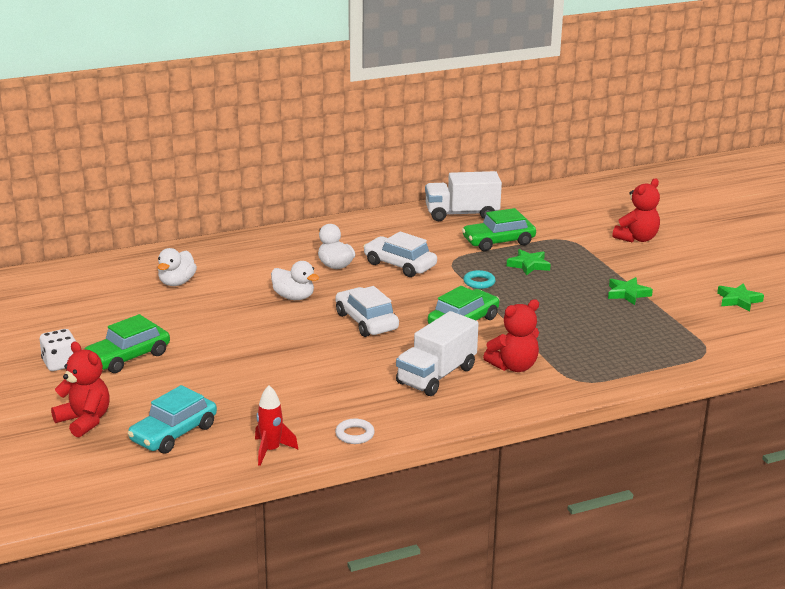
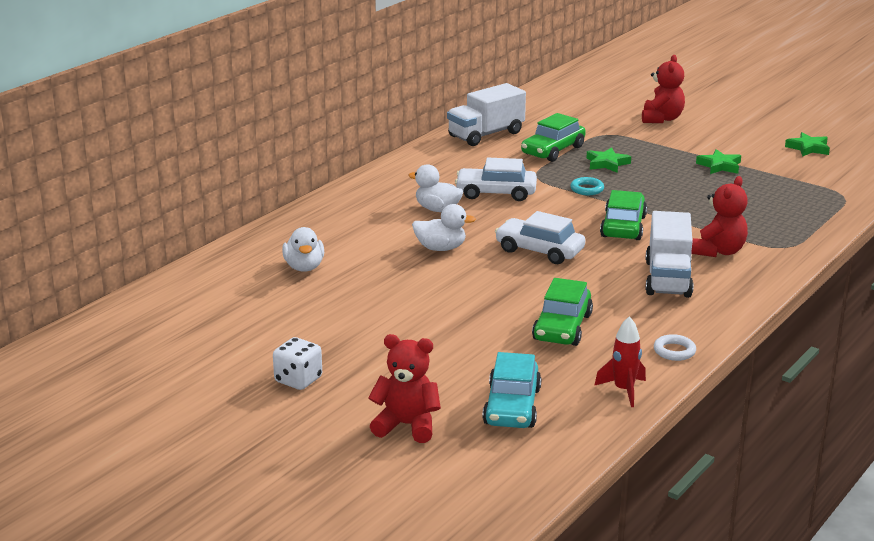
camera: 30 degrees left, 0 degrees up
green car [84,314,170,373] -> green car moved to [532,278,593,346]

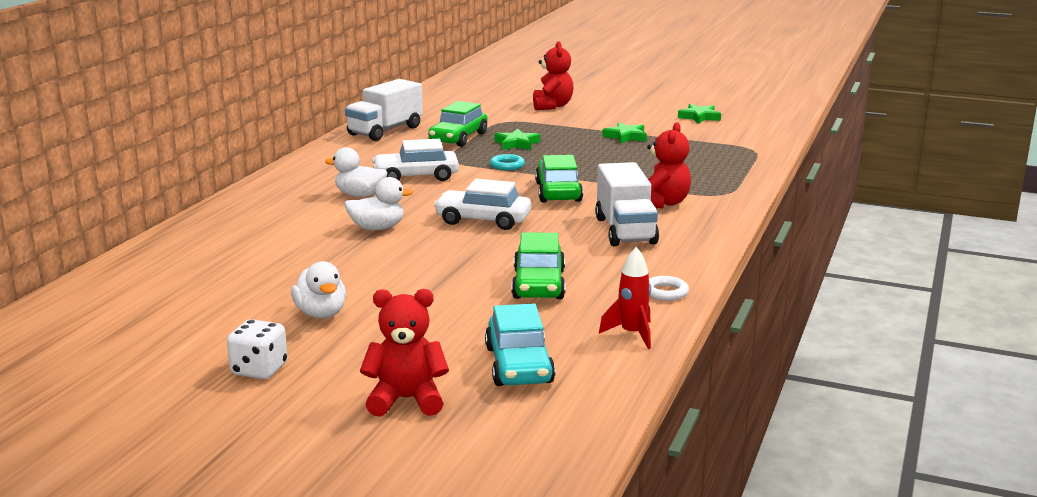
camera: 15 degrees left, 5 degrees down
white duck [282,227,324,272] -> white duck moved to [291,261,346,319]

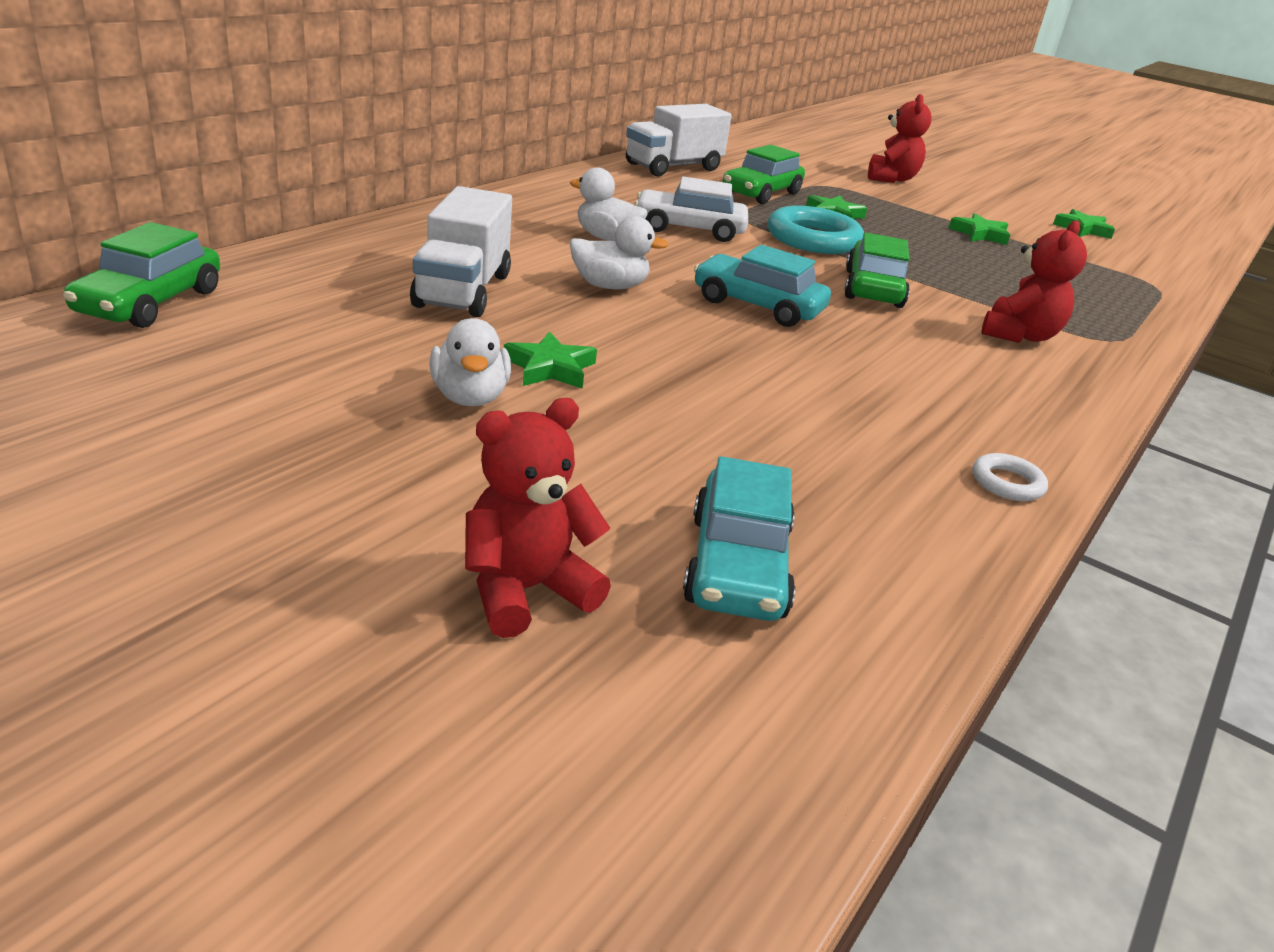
camera: 10 degrees right, 10 degrees up
white dice [227,319,287,379] -> none
red teddy bear [360,289,449,417] -> red teddy bear turned 45 degrees counterclockwise [465,398,611,638]
white car [434,179,531,230] -> turquoise car [694,245,831,327]
turquoise ring [490,154,525,170] -> turquoise ring [768,206,864,254], size x2.07
green car [511,232,565,299] -> green car moved to [63,222,220,328]
white truck [595,162,659,246] -> white truck moved to [410,186,512,317]
red rocket [599,247,651,349] -> none
none -> green star [504,331,597,389]

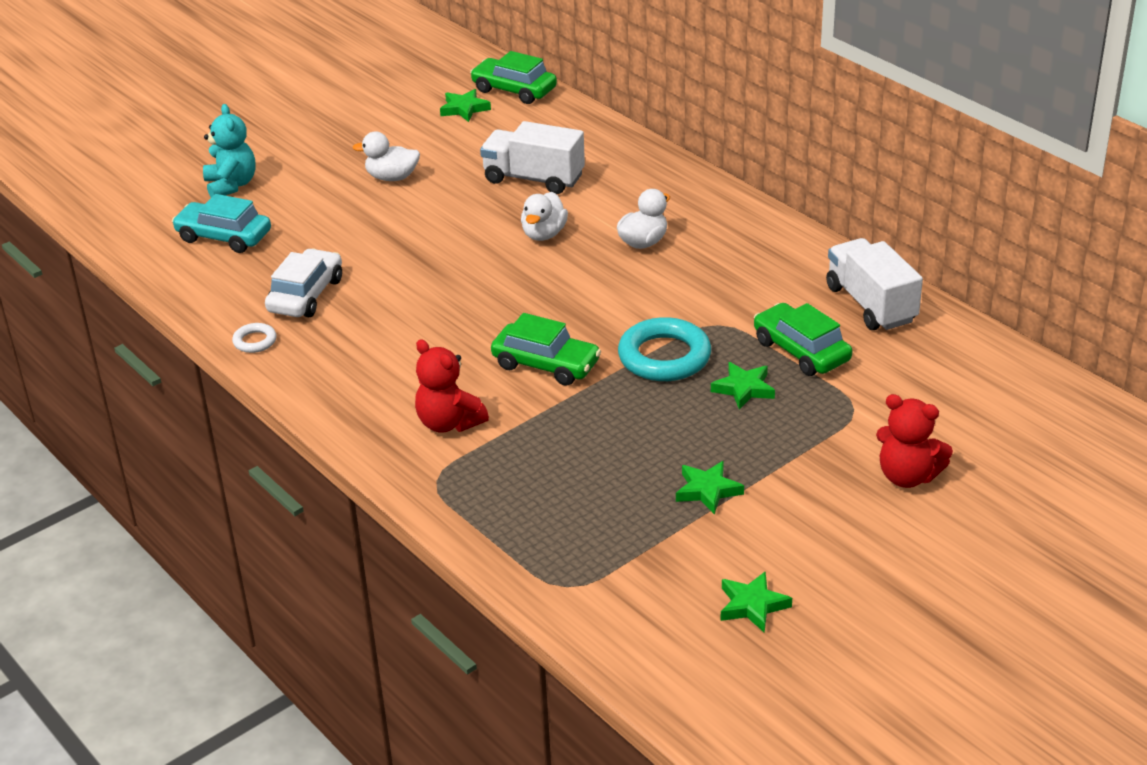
camera: 110 degrees right, 5 degrees up
red teddy bear [465,398,611,638] -> turquoise teddy bear [203,104,256,198]
green star [504,331,597,389] -> green star moved to [440,89,491,122]
white car [634,176,748,242] -> white car moved to [265,248,342,317]
turquoise car [694,245,831,327] -> none

